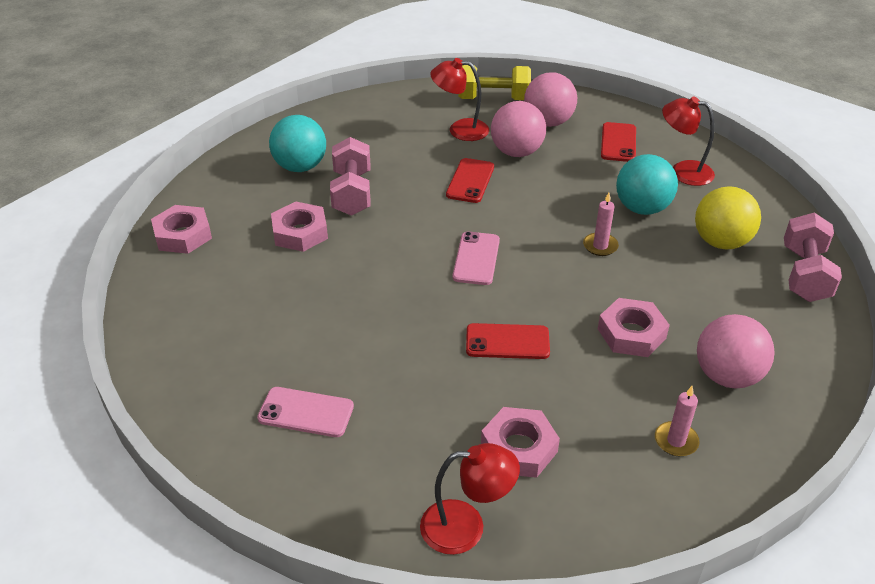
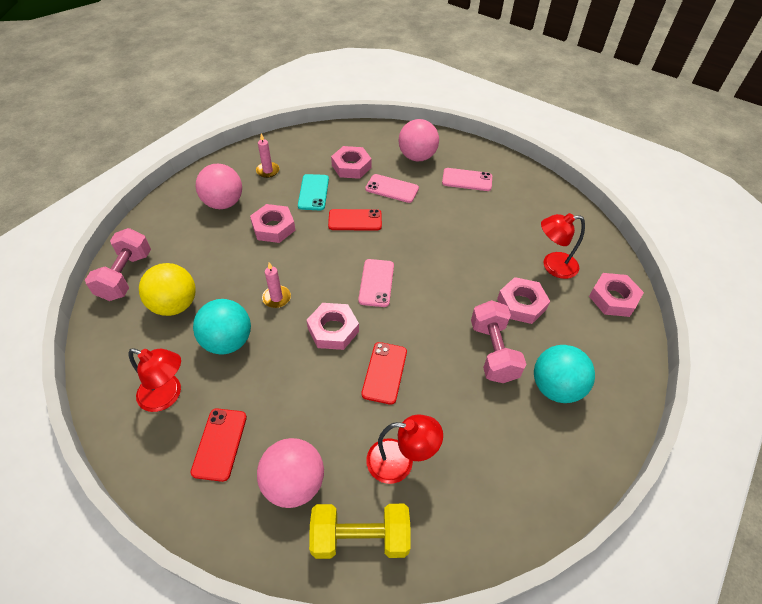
camera: 175 degrees right, 10 degrees up
red lamp [420,443,520,555] -> red lamp moved to [541,213,585,279]
pink ball [491,101,546,157] -> pink ball moved to [398,119,439,161]
none -> turquoise phone [298,174,329,210]
none -> pink nut [307,303,359,350]
none -> pink phone [365,174,419,203]

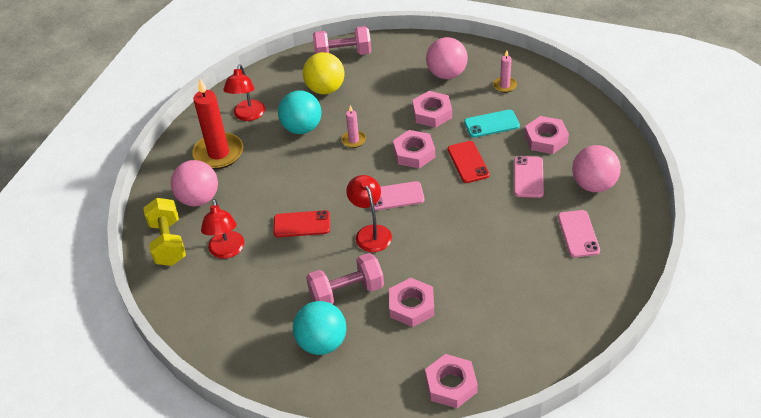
camera: 80 degrees right, 5 degrees down
red phone [191,408,247,482] -> red candle [192,78,243,169]
pink nut [307,303,359,350] -> pink nut moved to [393,130,435,168]
red lamp [541,213,585,279] -> red lamp moved to [346,175,392,252]

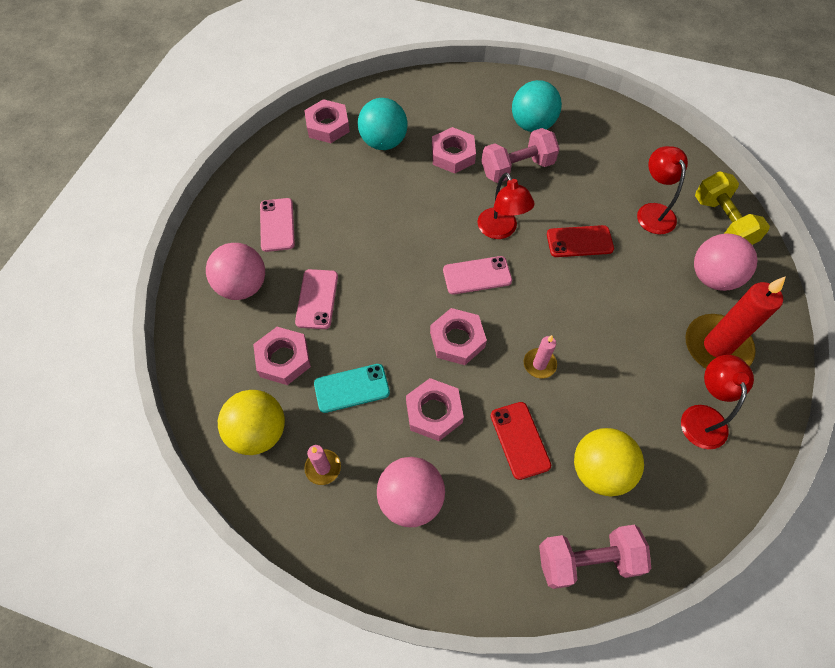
camera: 175 degrees right, 15 degrees up
turquoise ball [278,91,322,134] -> turquoise ball moved to [358,98,408,150]
pink nut [425,354,478,408] -> pink nut moved to [304,99,350,143]
red phone [448,141,490,183] -> red phone moved to [490,402,551,480]
none -> yellow ball [218,390,285,455]

